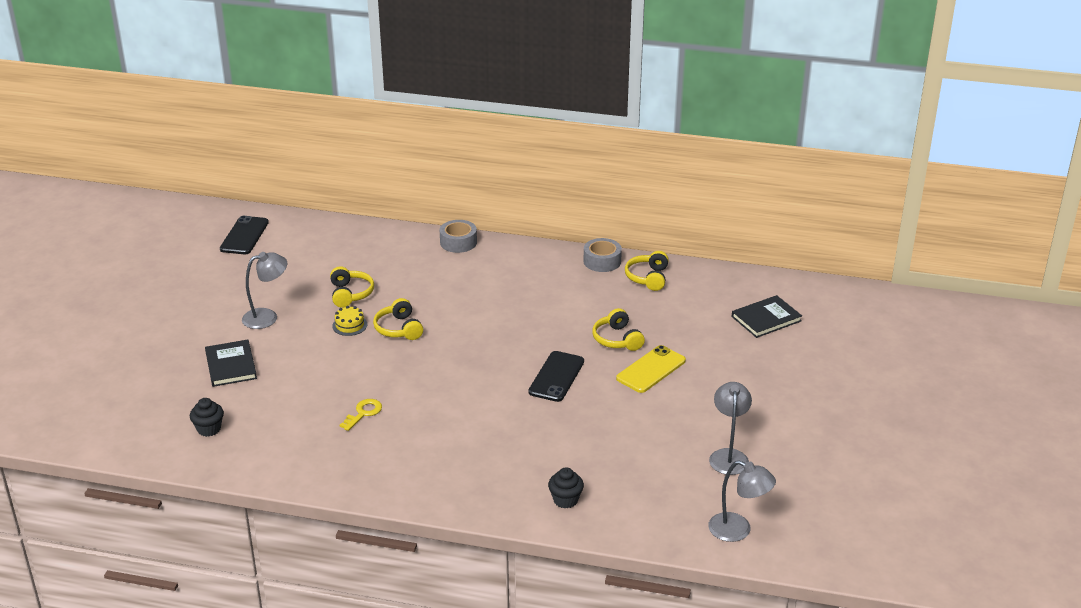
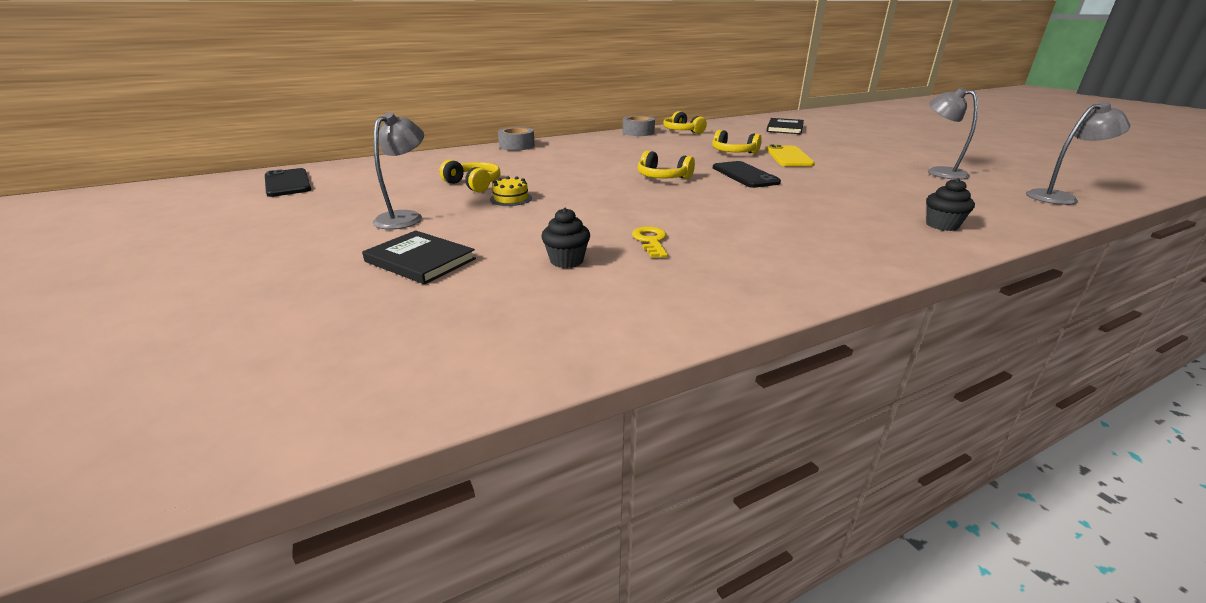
camera: 40 degrees left, 5 degrees down
black cupcake [190,398,224,437] -> black cupcake moved to [541,208,590,268]
yellow headphones [373,298,423,340] -> yellow headphones moved to [638,151,695,179]

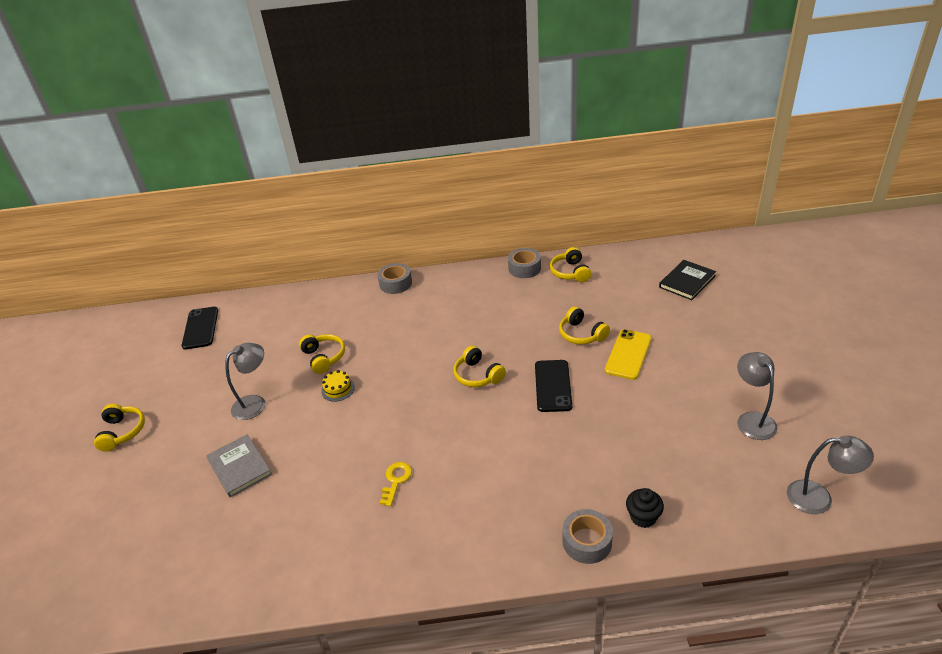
camera: 25 degrees right, 10 degrees up
black book [362,230,476,284] -> grey book [206,434,272,497]
black cupcake [541,208,590,268] -> none
none -> yellow headphones [94,404,145,452]
none -> grey tape [563,509,613,564]

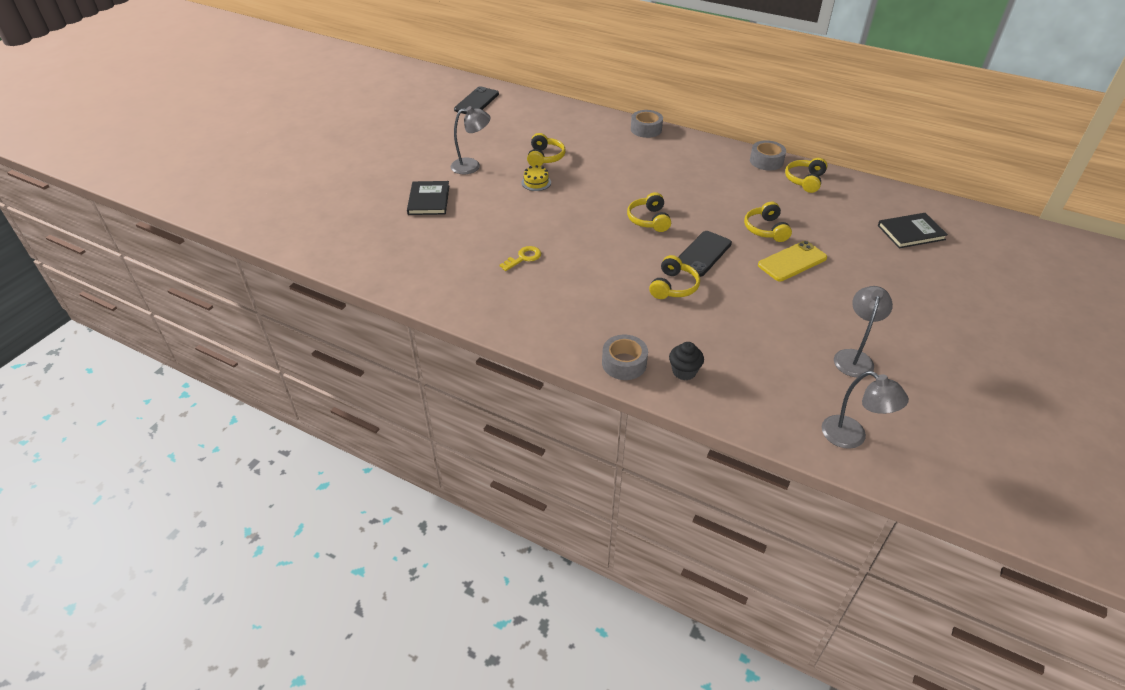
camera: 30 degrees right, 5 degrees up
yellow headphones [94,404,145,452] -> yellow headphones moved to [649,255,700,299]
grey book [206,434,272,497] -> black book [407,181,449,215]

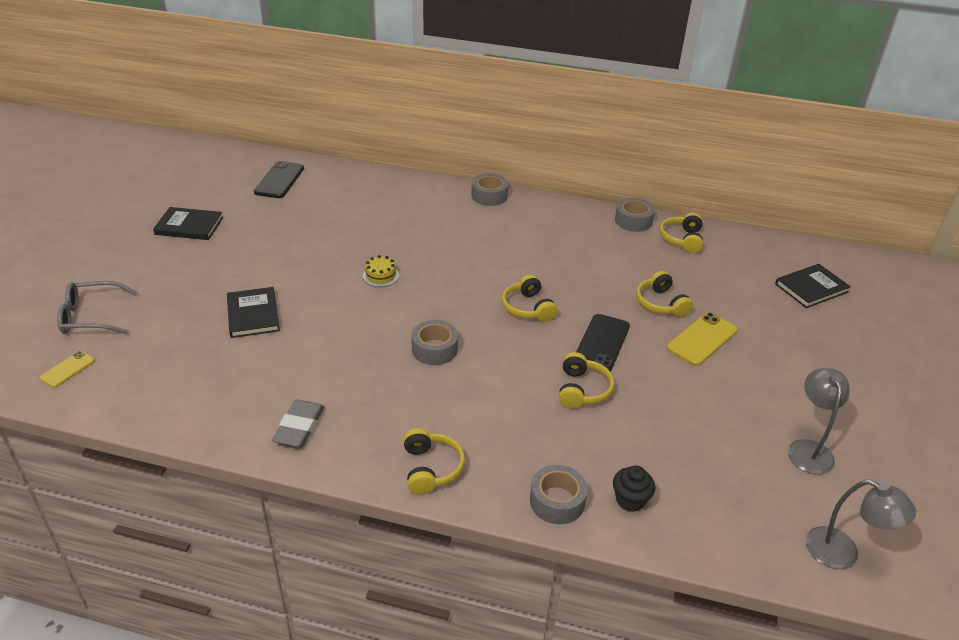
camera: 15 degrees left, 5 degrees down
grey lamp [451,106,491,174] -> none
yellow key [500,246,541,271] -> none
yellow headphones [527,133,566,167] -> yellow headphones moved to [403,428,465,494]
none -> yellow phone [40,351,95,388]
none -> grey glasses [57,281,138,334]
none -> black book [153,207,223,240]
none -> grey eraser [272,400,325,448]
none -> grey tape [411,320,458,365]

